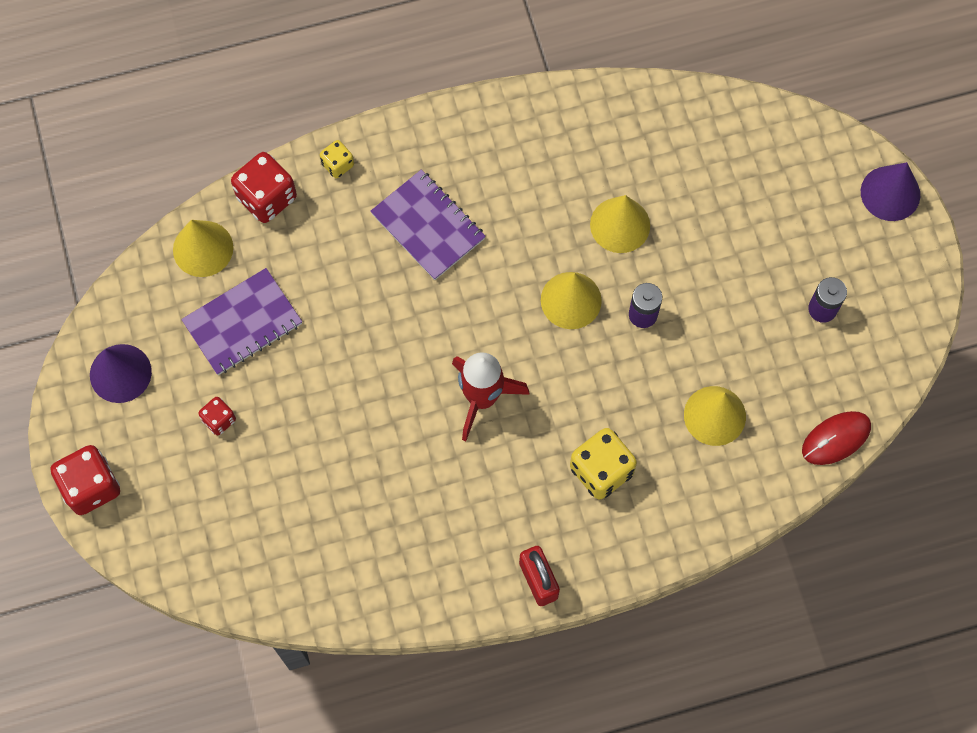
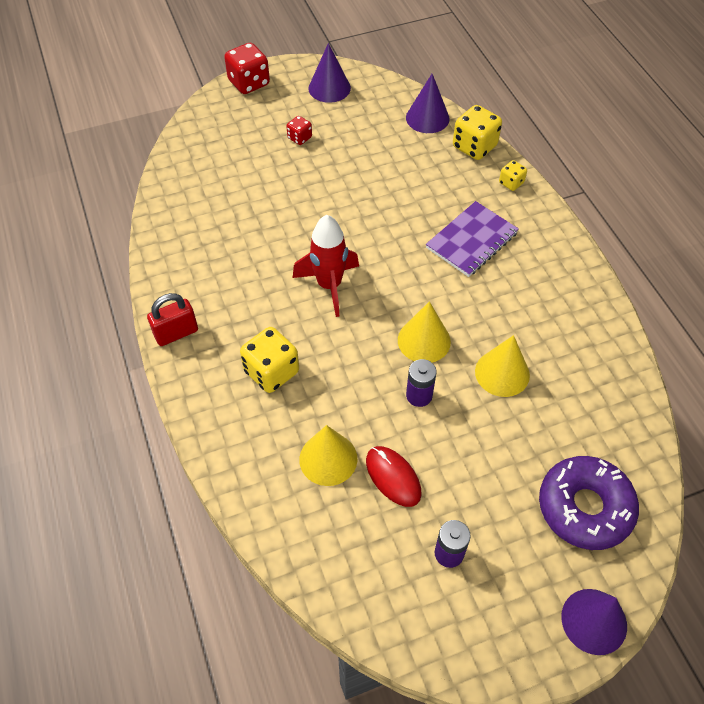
camera: 85 degrees right, 15 degrees down
yellow cone [173,220,233,277] -> purple cone [406,74,450,133]
purple notebook [181,268,302,375] -> none
red dice [231,152,297,223] -> yellow dice [453,105,502,160]
red mouse [802,411,871,465] -> red mouse moved to [366,446,422,507]
none -> purple donut [539,456,639,550]

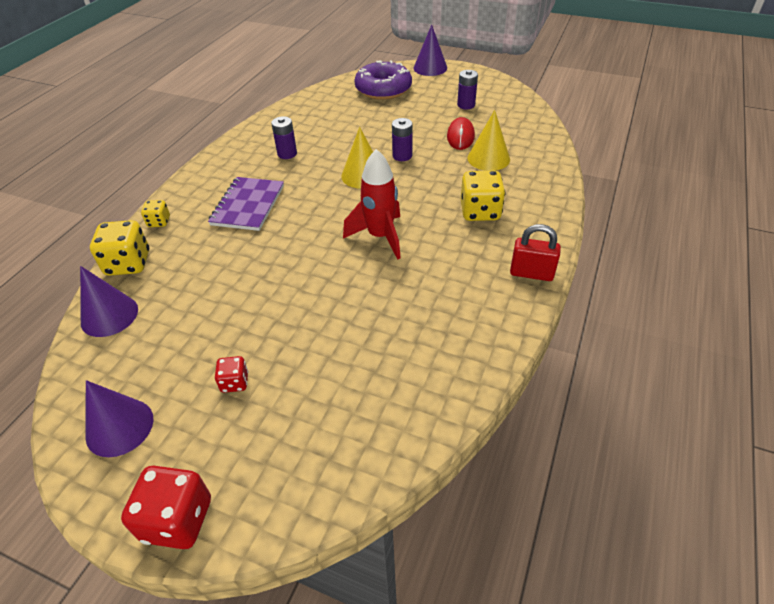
camera: 135 degrees left, 10 degrees down
purple notebook [426,201,519,277] -> purple notebook turned 75 degrees counterclockwise [208,177,284,231]
yellow cone [475,335,530,397] -> none
none -> purple battery [271,116,297,159]

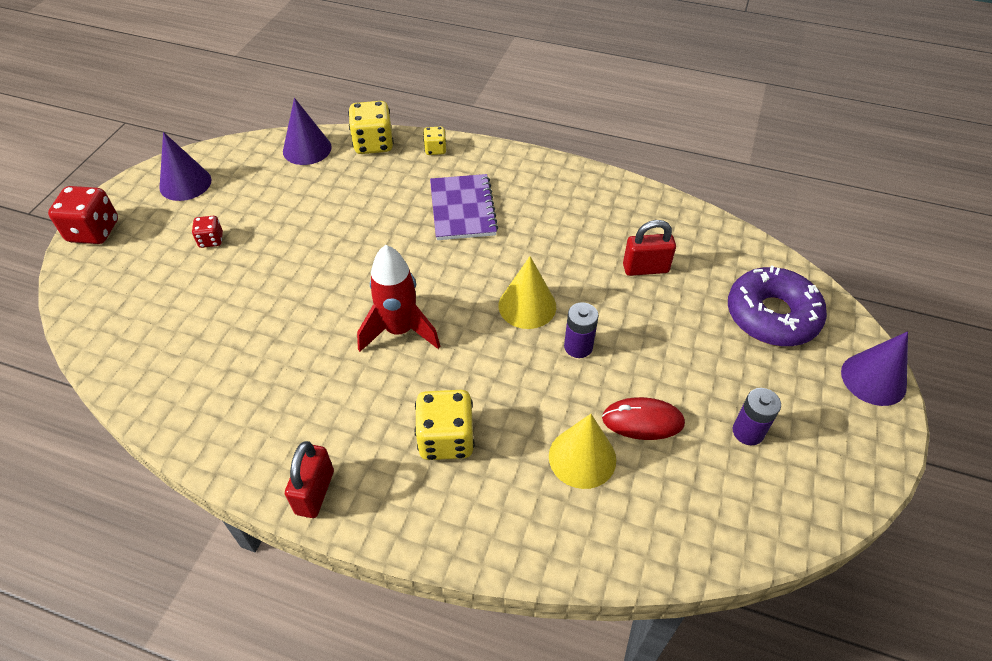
camera: 85 degrees right, 5 degrees up
purple notebook [208,177,284,231] -> purple notebook turned 75 degrees clockwise [430,174,498,240]
purple battery [271,116,297,159] -> none
none -> red padlock [623,220,676,276]

